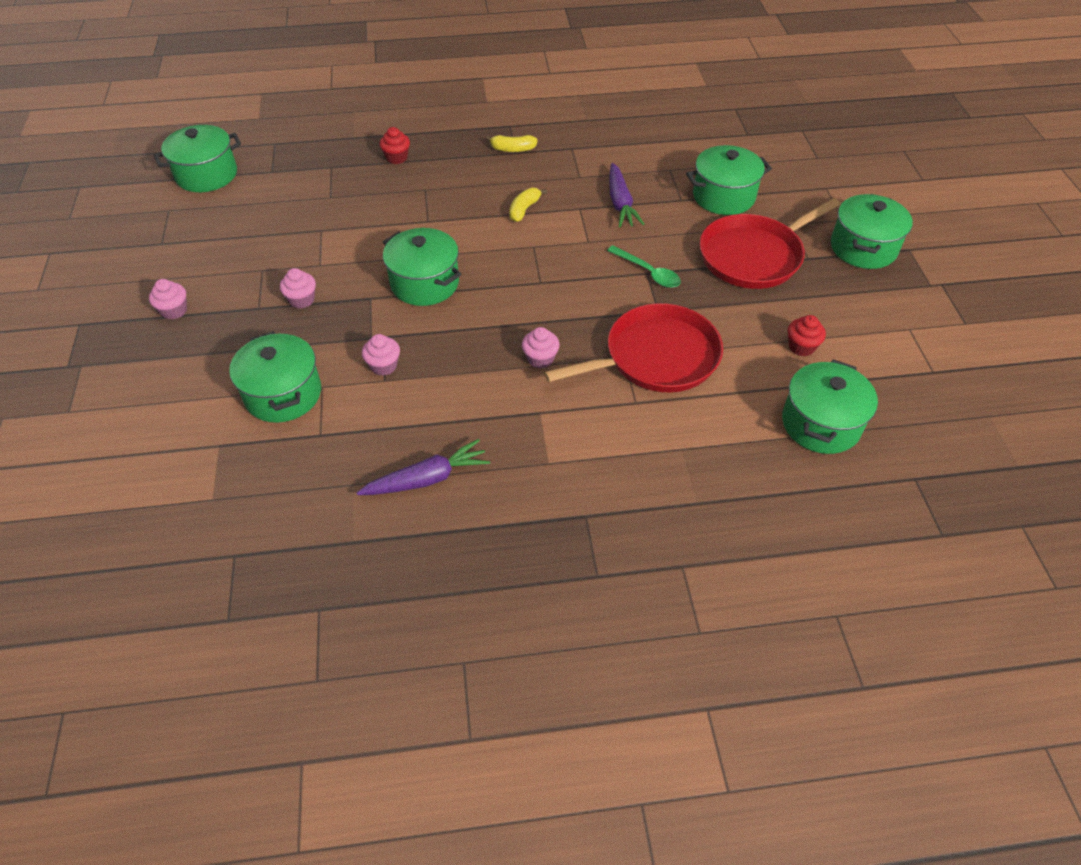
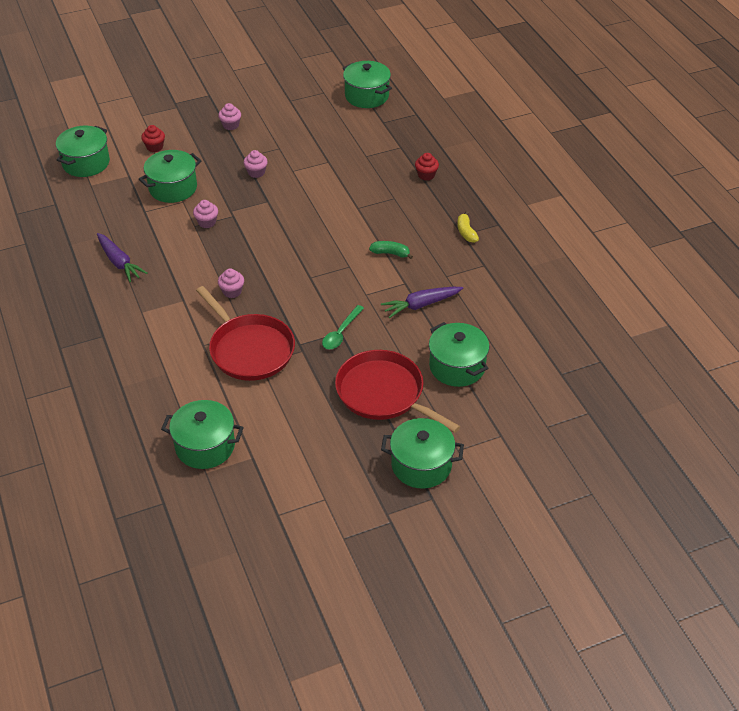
camera: 75 degrees right, 5 degrees down
green pot [383,228,461,306] -> green pot moved to [56,126,110,177]
yellow banana [509,188,547,222] -> green banana [369,241,413,259]
red cupcake [788,315,826,356] -> red cupcake moved to [141,125,165,152]

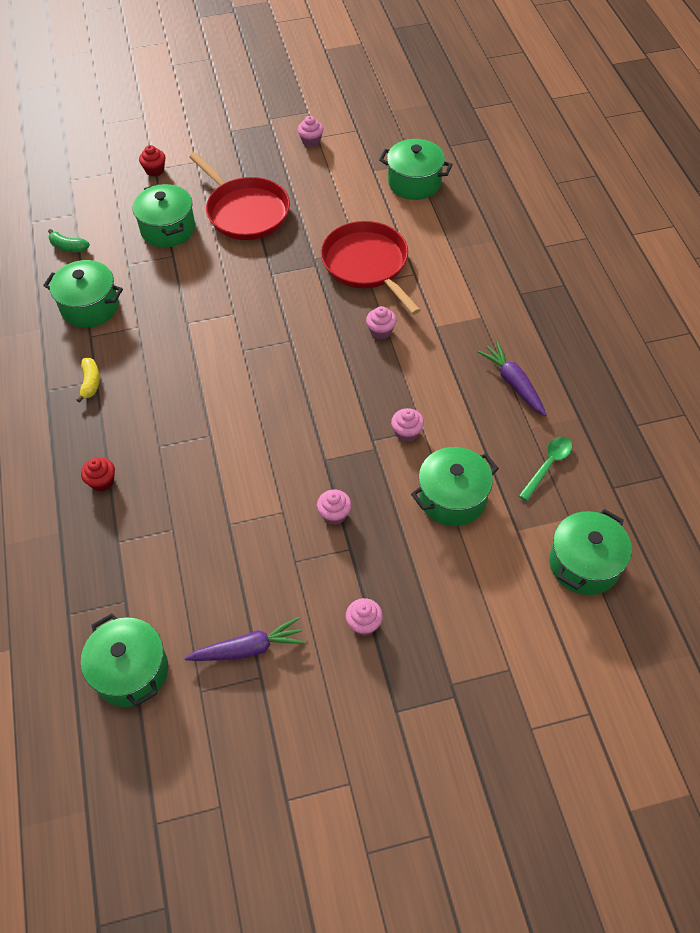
camera: 170 degrees left, 10 degrees up
red cupcake [141,125,165,152] -> red cupcake moved to [139,145,165,177]
green spoon [322,305,364,349] -> green spoon moved to [519,437,572,501]
green banana [369,241,413,259] -> green banana moved to [48,229,90,252]
purple carrot [381,287,463,318] -> purple carrot moved to [185,617,305,661]
green pot [381,418,464,489] -> green pot moved to [43,260,123,328]
none -> pink cupcake [298,116,323,147]

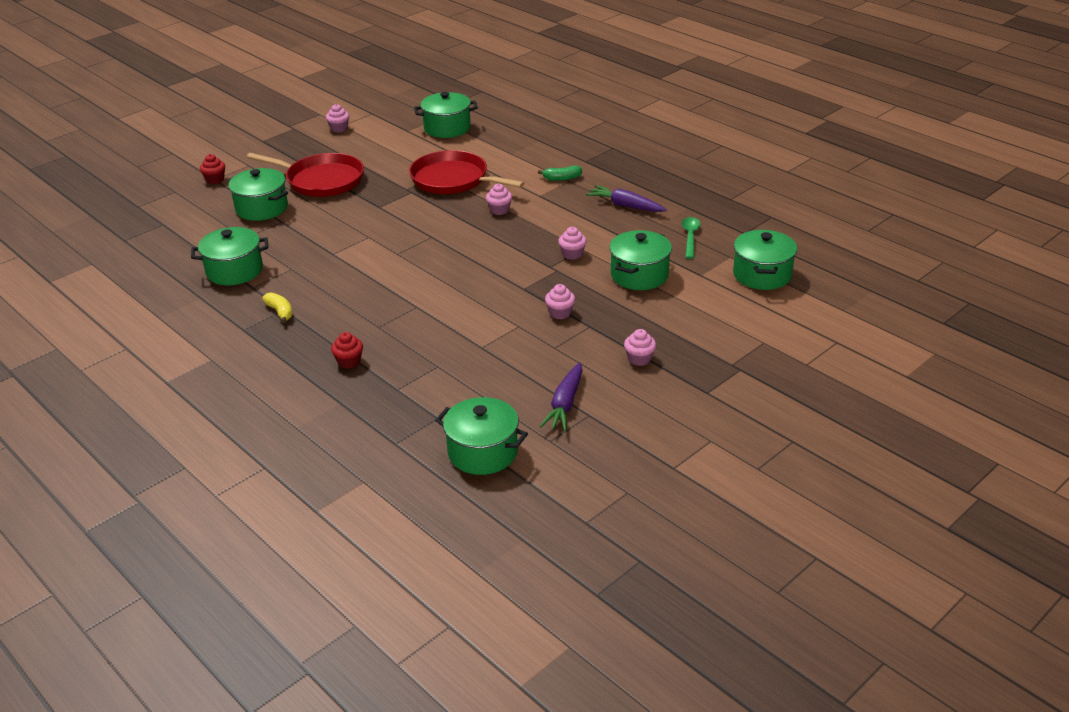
camera: 30 degrees left, 20 degrees down
green banana [48,229,90,252] -> green banana moved to [538,165,582,181]
purple carrot [185,617,305,661] -> purple carrot turned 150 degrees clockwise [539,362,583,431]

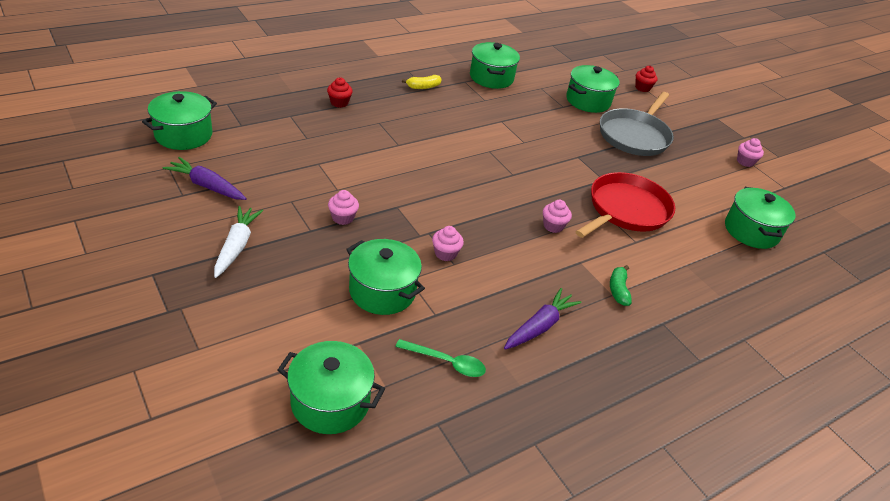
camera: 95 degrees right, 5 degrees up
red pan [247,153,364,197] -> grey pan [600,92,674,156]
pink cupcake [624,329,656,366] -> white carrot [214,206,263,278]

